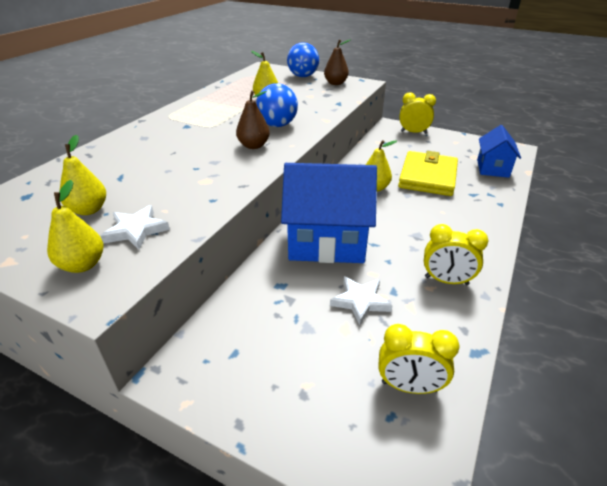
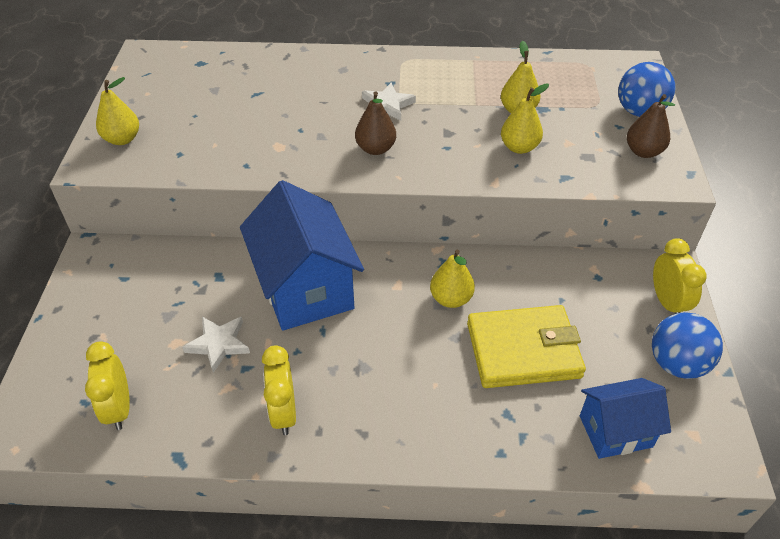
camera: 65 degrees right, 10 degrees up
yellow pear [60,135,106,215] -> yellow pear moved to [501,84,549,154]
white star [101,205,170,250] -> white star moved to [362,82,416,121]
blue ball [256,83,298,127] -> blue ball moved to [652,312,723,379]

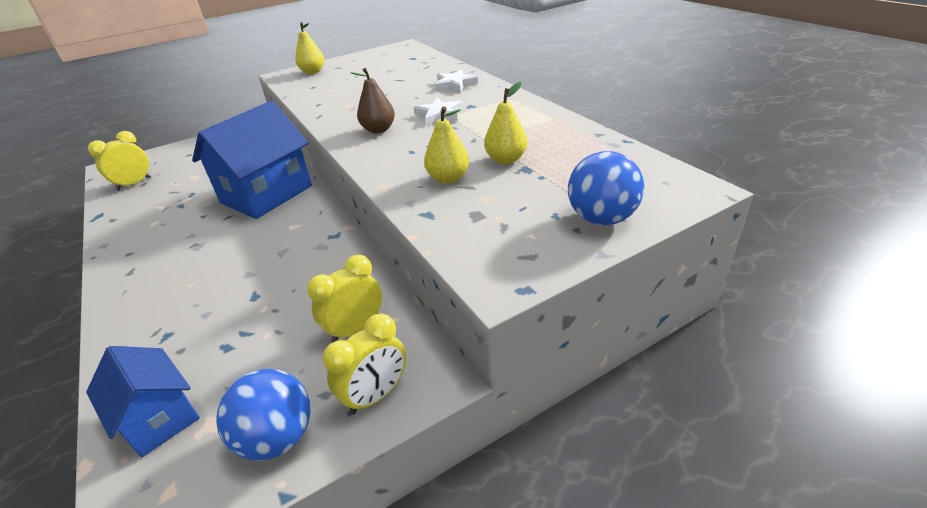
camera: 60 degrees right, 10 degrees down
white star [182,317,250,373] -> white star moved to [434,69,478,92]
yellow clock [262,345,296,435] -> yellow clock moved to [307,255,382,342]
yellow pear [430,250,475,308] -> none
yellow wallet [467,305,586,388] -> none
brown pear [627,94,675,158] -> none

